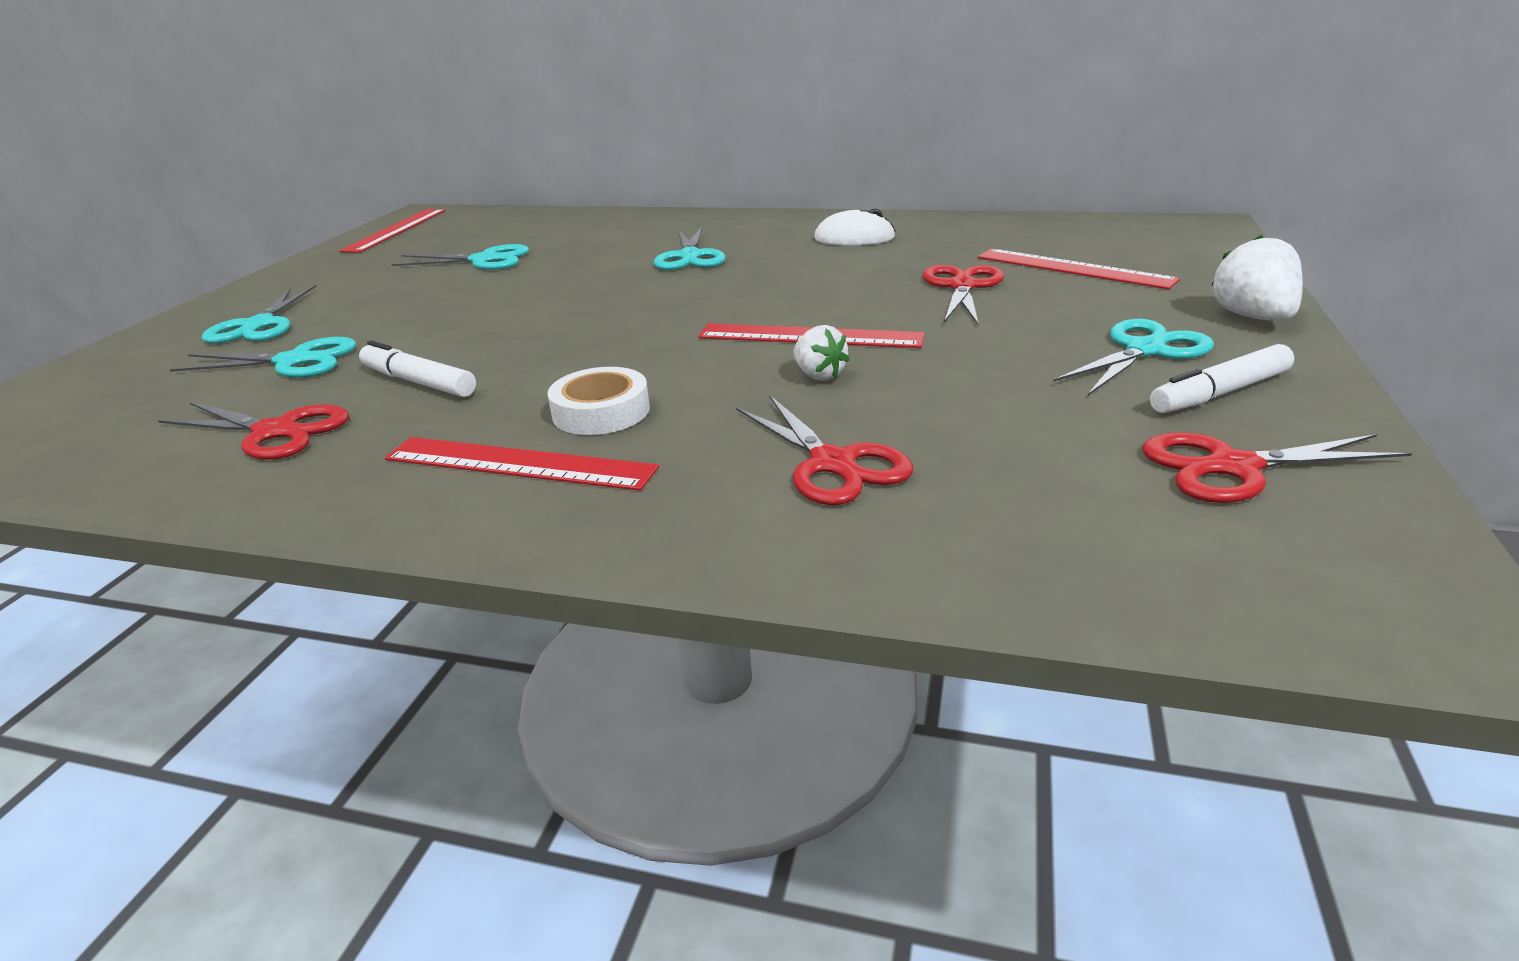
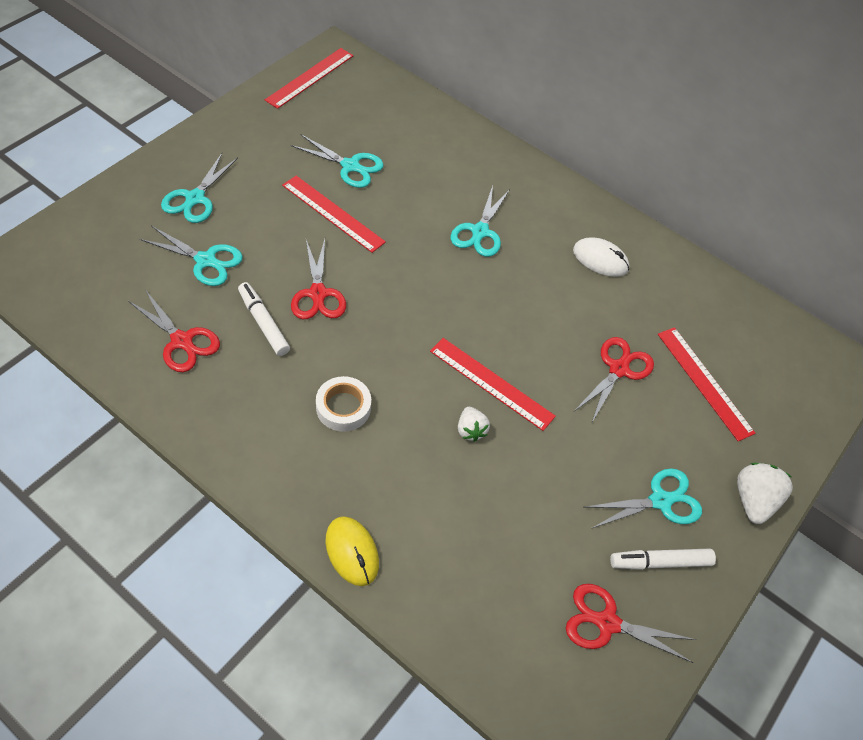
camera: 15 degrees right, 25 degrees up
red ruler [385,437,659,491] -> red ruler moved to [282,176,386,253]
red scissors [736,395,913,505] -> red scissors moved to [291,239,346,319]
none -> yellow mouse [326,516,379,586]

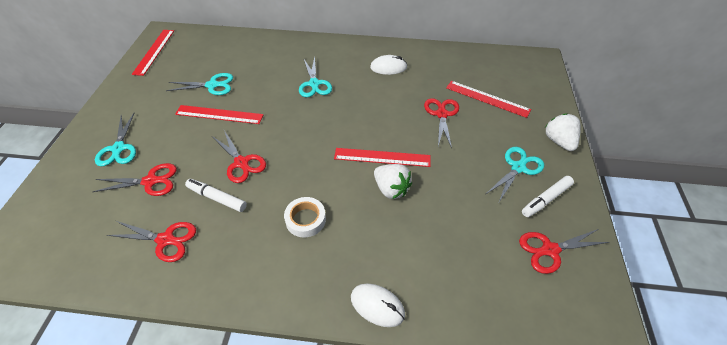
camera: 25 degrees left, 5 degrees down
turquoise scissors [140,226,243,286] -> red scissors [93,163,177,196]
yellow mouse [326,516,379,586] -> white mouse [351,283,405,327]
white strawberry [458,407,490,442] -> white strawberry [374,164,412,199], size x1.57

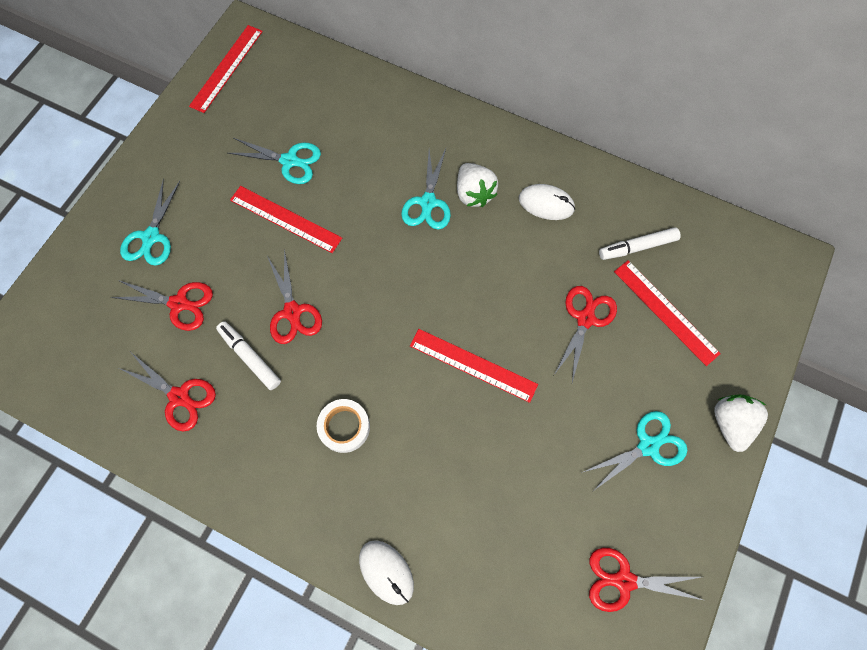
camera: 20 degrees right, 20 degrees up
white strawberry [374,164,412,199] -> white strawberry moved to [457,163,498,207]
white marker [522,176,574,217] -> white marker moved to [599,227,681,260]

